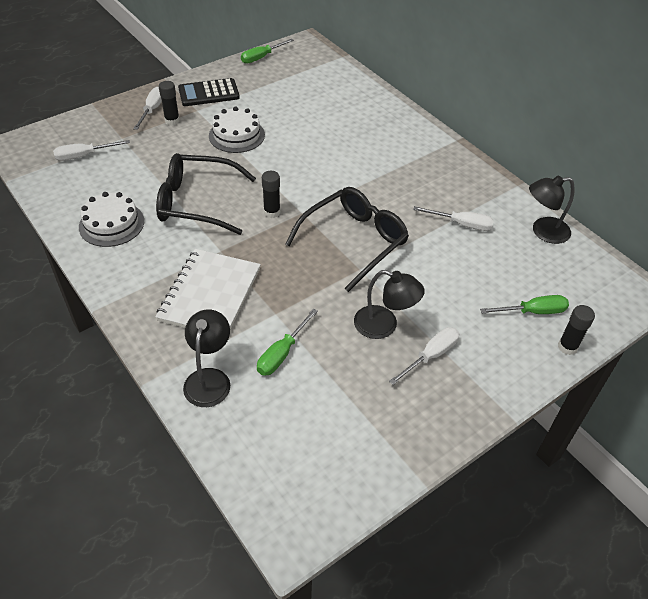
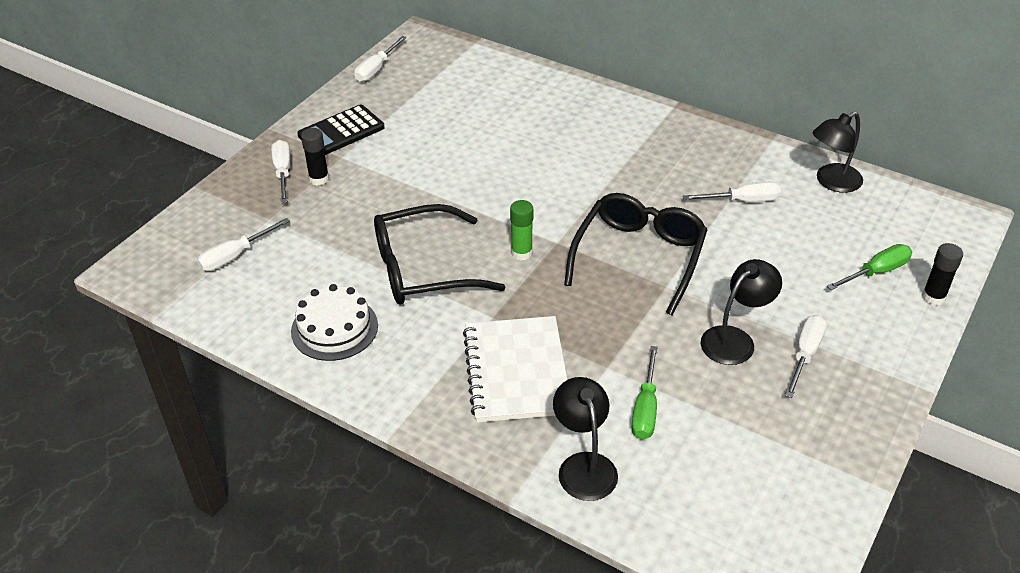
camera: 20 degrees left, 5 degrees down
white cake [209,107,265,153] -> none
green screwdriver [241,39,294,64] -> white screwdriver [354,36,407,82]
black glue stick [262,171,280,218] -> green glue stick [510,200,533,260]
black lamp [354,270,425,339] -> black lamp turned 45 degrees counterclockwise [701,259,782,365]

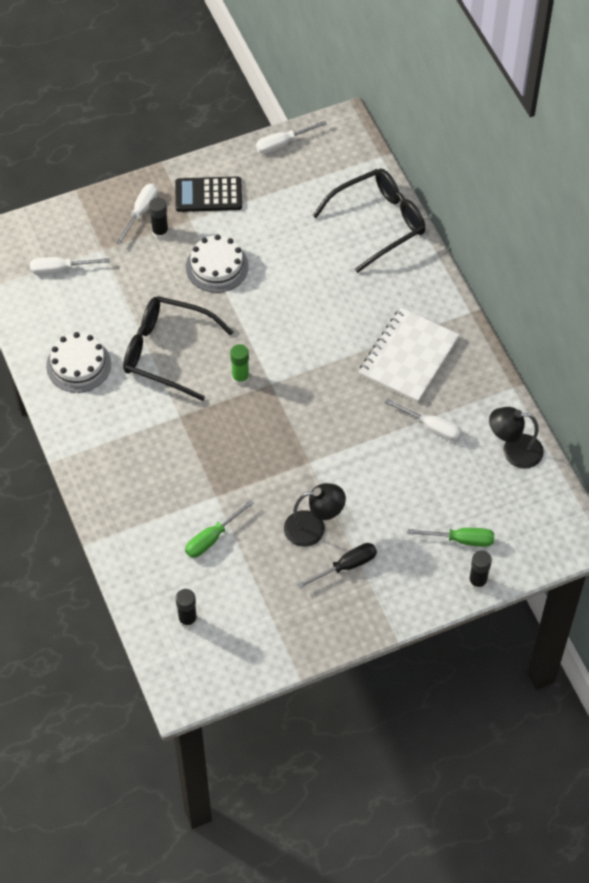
camera: 35 degrees right, 15 degrees up
white notebook [463,316,567,422] -> white notebook moved to [359,308,460,403]
black lamp [553,377,618,501] -> none
black glasses [564,193,708,315] -> black glasses moved to [312,168,425,273]
white screwdriver [785,315,826,398] -> black screwdriver [297,543,377,588]
none -> black glue stick [175,589,197,629]
none -> white cake [186,234,249,293]

